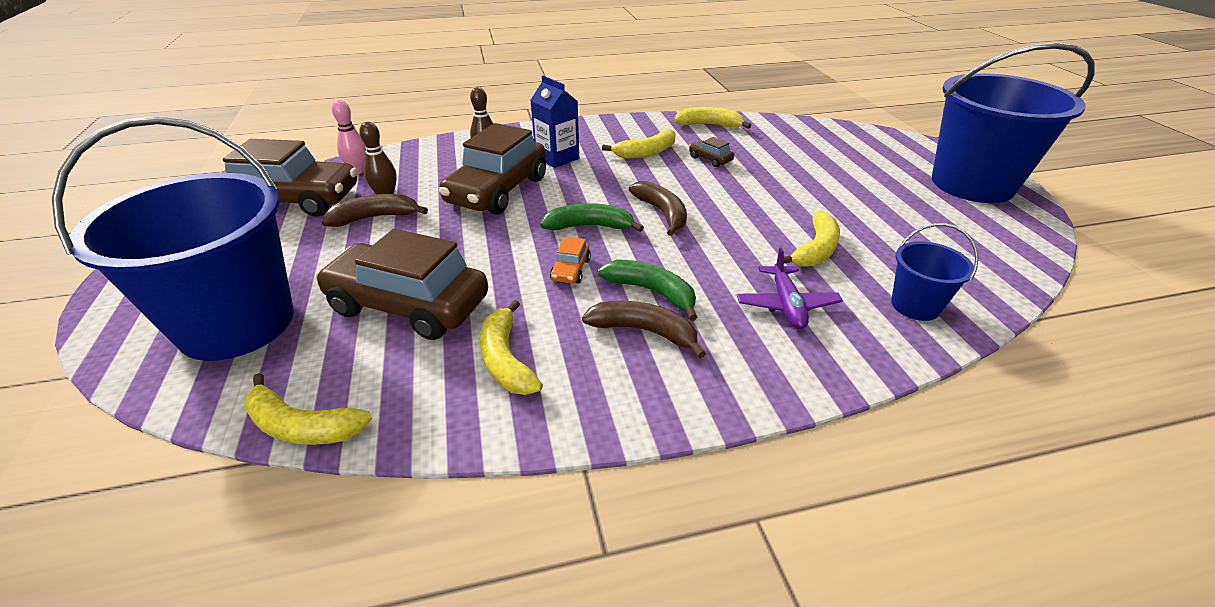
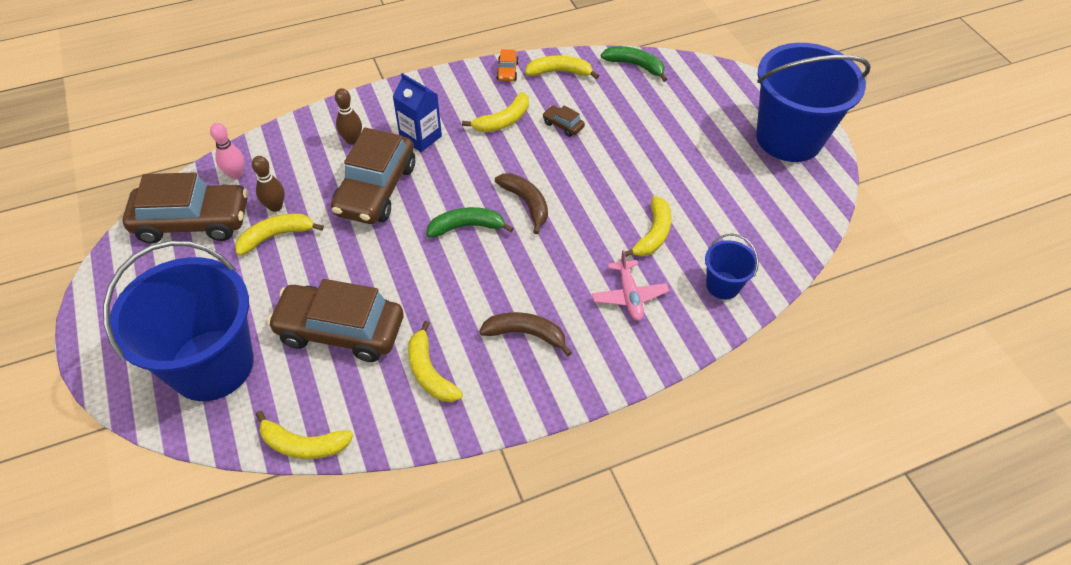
camera: 10 degrees left, 15 degrees up
brown banana [322,194,428,227] -> yellow banana [235,213,324,255]
orange car [550,237,591,283] -> orange car moved to [496,49,519,81]
green banana [598,259,697,321] -> green banana moved to [601,46,667,82]
purple plane [737,247,843,329] -> pink plane [592,250,669,321]

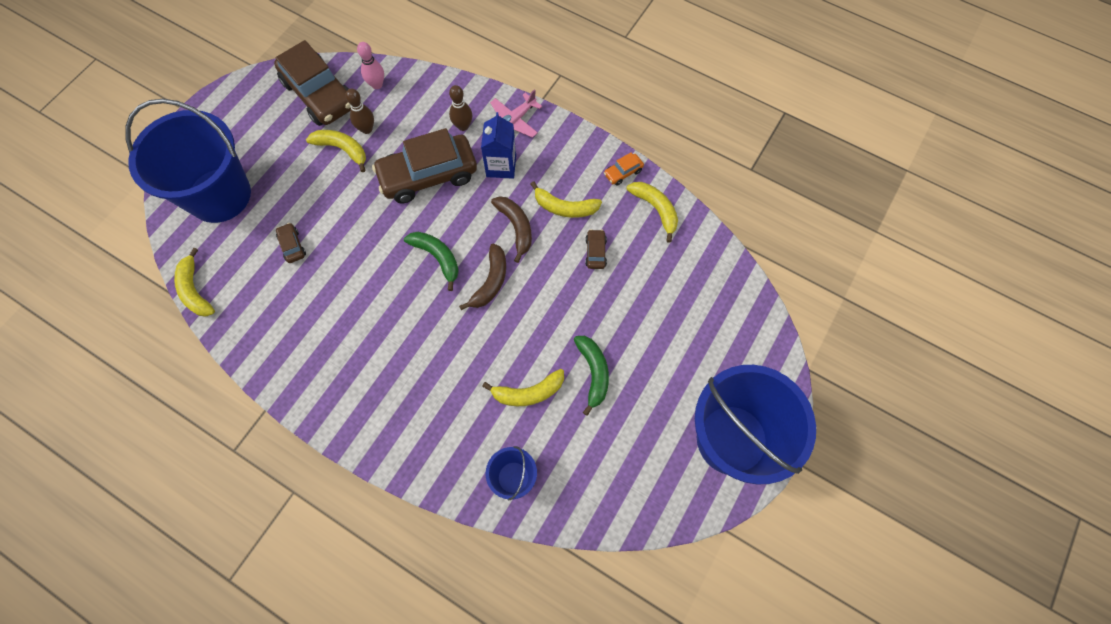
camera: 55 degrees right, 15 degrees up
brown car [267,279,403,362] -> brown car [276,223,306,263], size x0.41
yellow banana [408,321,463,402] -> none
brown banana [479,312,572,356] -> brown banana moved to [491,196,532,263]
pink plane [592,250,669,321] -> pink plane moved to [490,89,542,138]
green banana [601,46,667,82] -> green banana moved to [574,336,609,416]

